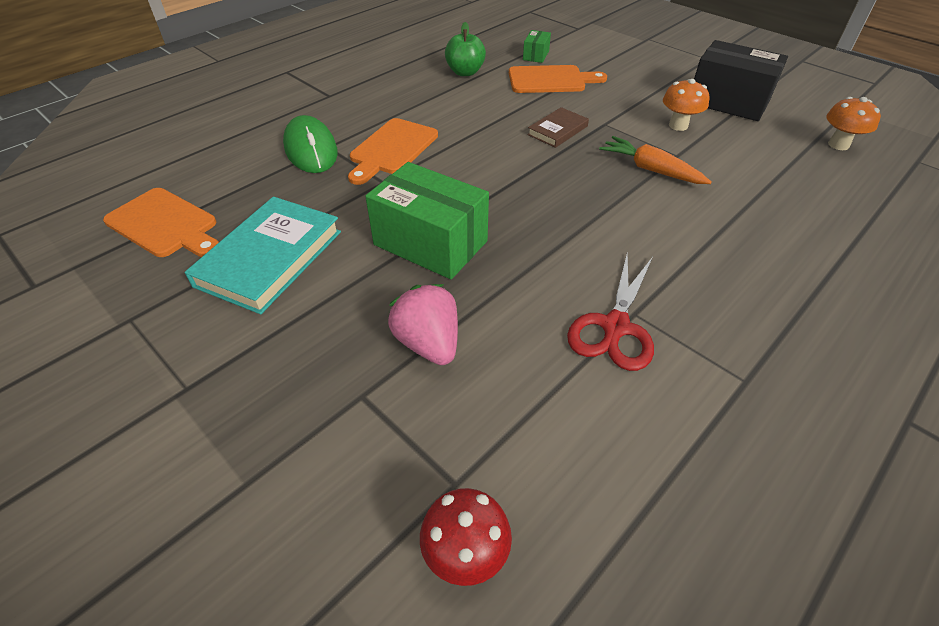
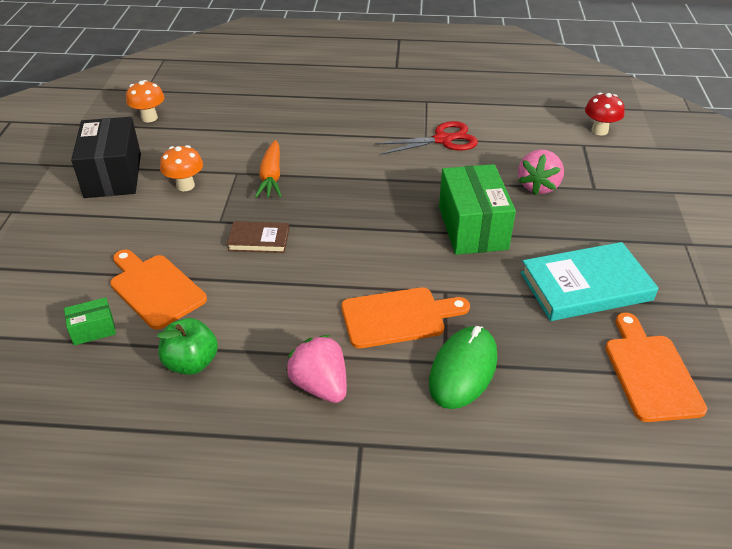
camera: 130 degrees left, 5 degrees down
none -> pink strawberry [286,335,347,403]

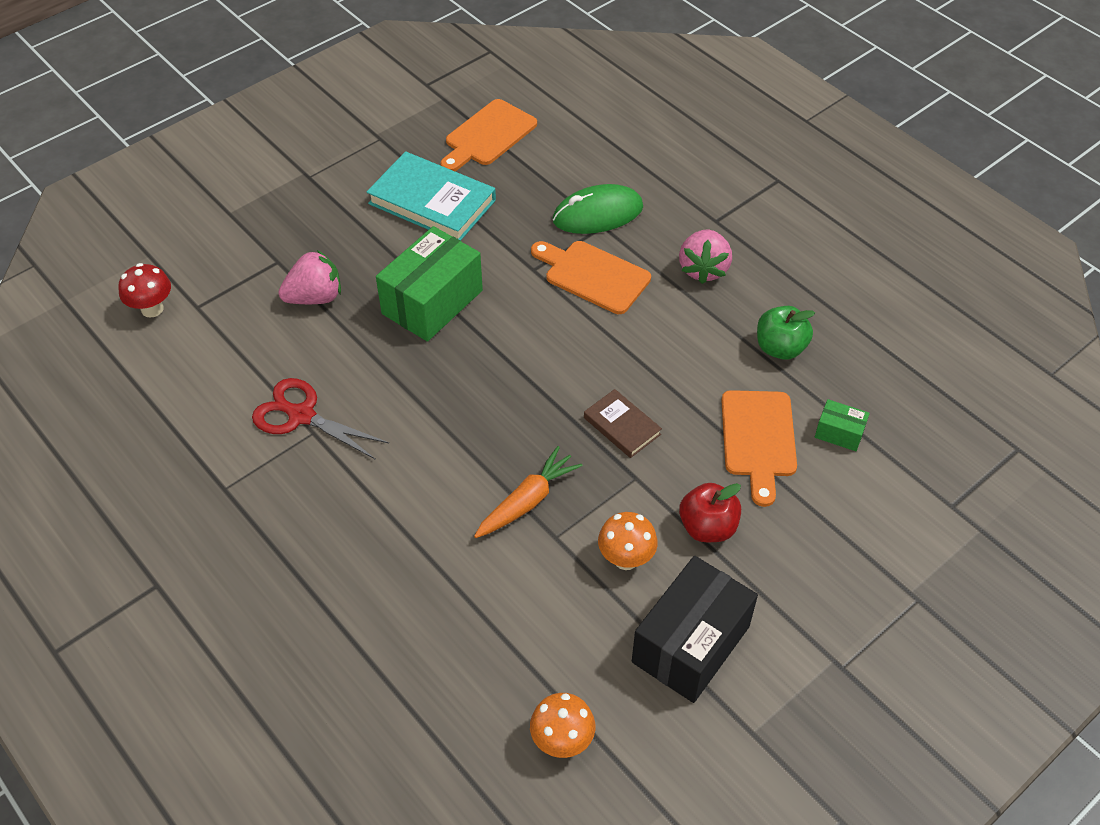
camera: 135 degrees left, 10 degrees up
none -> red apple [679,483,741,542]

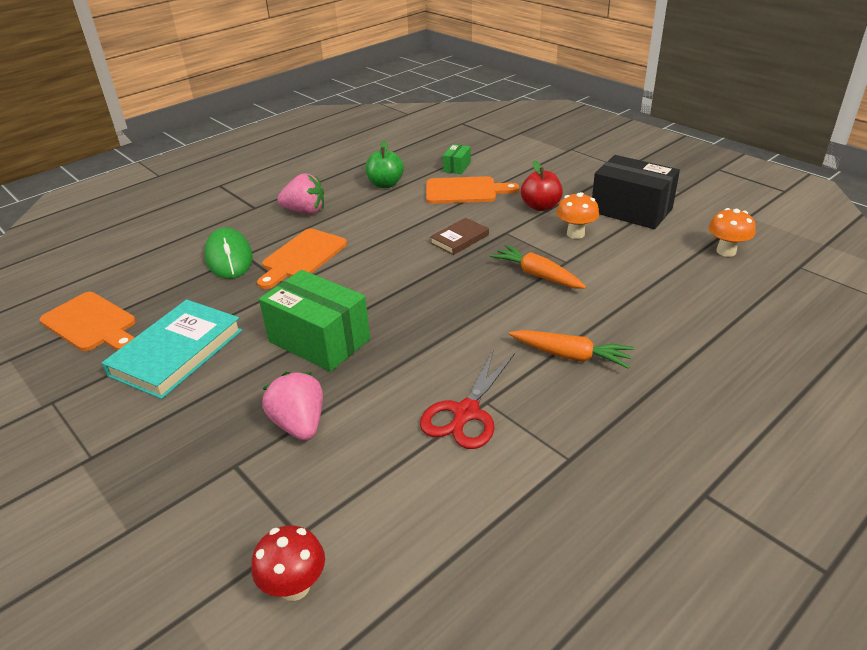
camera: 90 degrees left, 15 degrees down
none -> orange carrot [509,330,634,369]

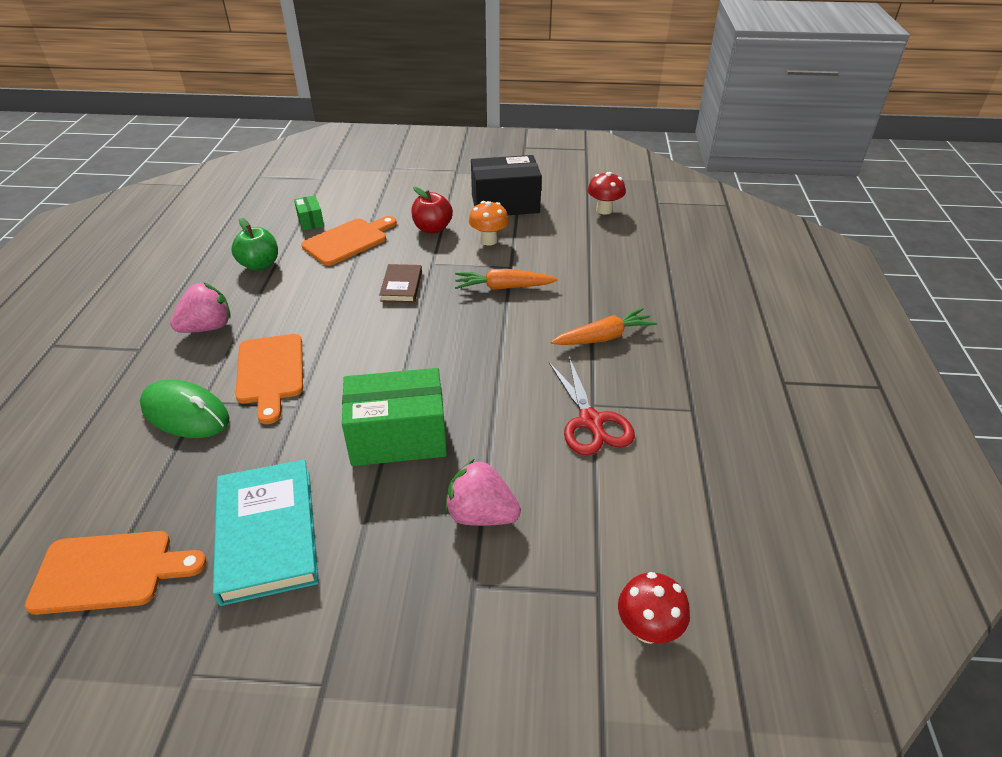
camera: 45 degrees left, 5 degrees up
orange mushroom [708,208,756,257] -> red mushroom [588,172,625,215]

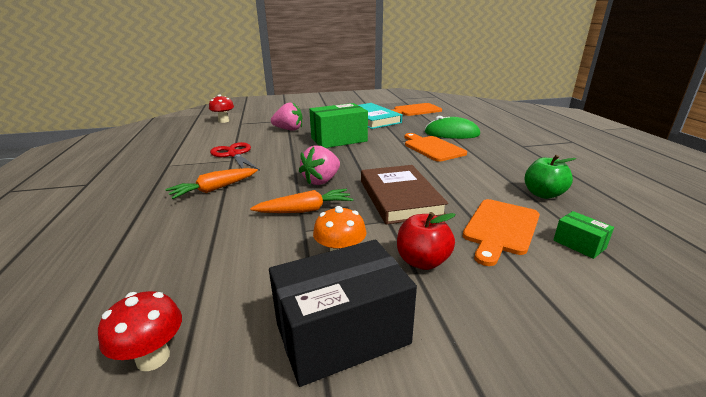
camera: 165 degrees right, 15 degrees down
pink strawberry [170,282,231,333] -> pink strawberry moved to [299,146,340,185]
brown book [379,264,422,303] -> brown book [361,165,448,225], size x1.84

